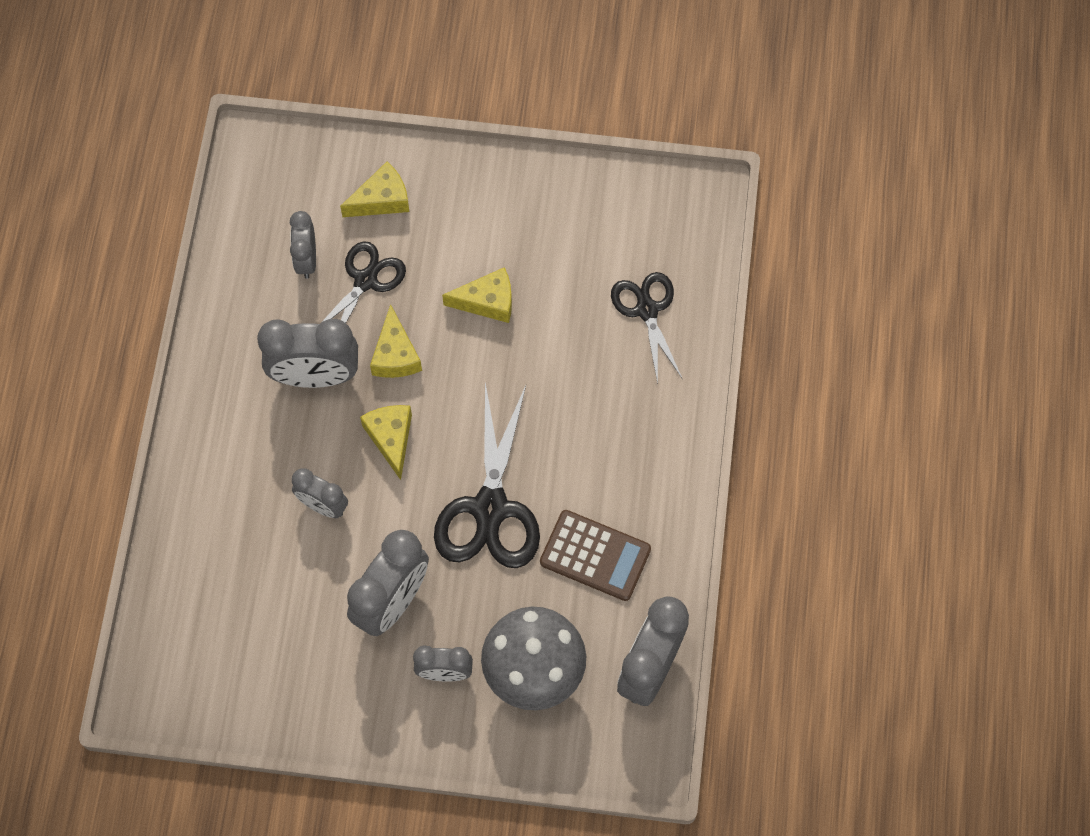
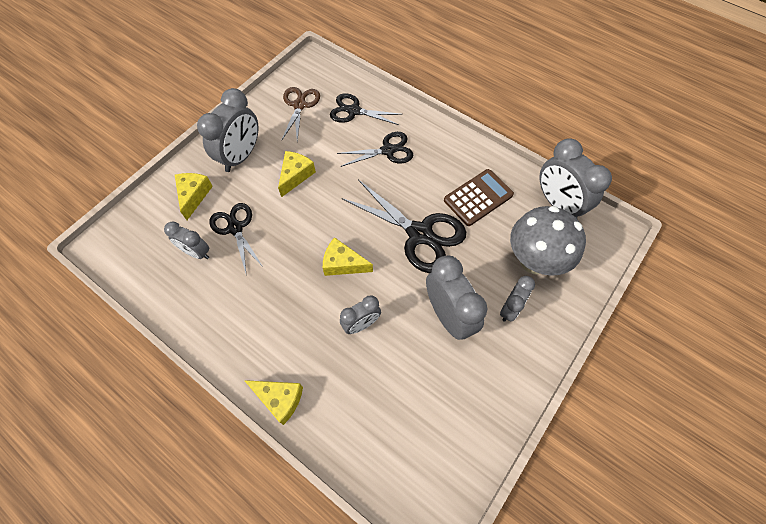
camera: 60 degrees left, 5 degrees down
grey clock [257,319,358,388] -> grey clock moved to [197,88,259,172]
yellow cheese [370,304,422,378] -> yellow cheese moved to [244,380,303,425]
none -> brown scissors [281,87,320,141]
none -> black scissors [337,132,413,167]

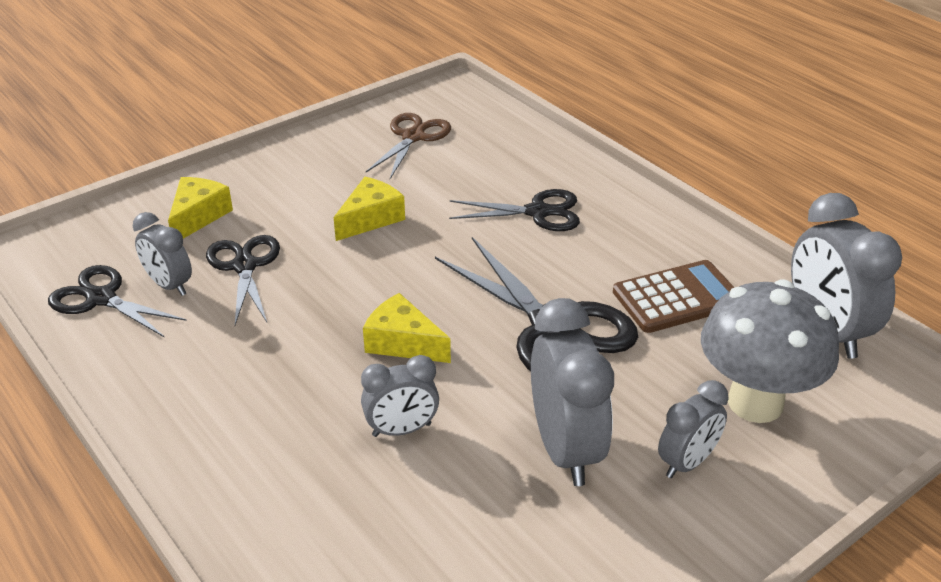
camera: 15 degrees right, 25 degrees down
grey clock [197,88,259,172] -> none
yellow cheese [244,380,303,425] -> none
black scissors [330,93,403,125] -> black scissors moved to [48,265,187,337]

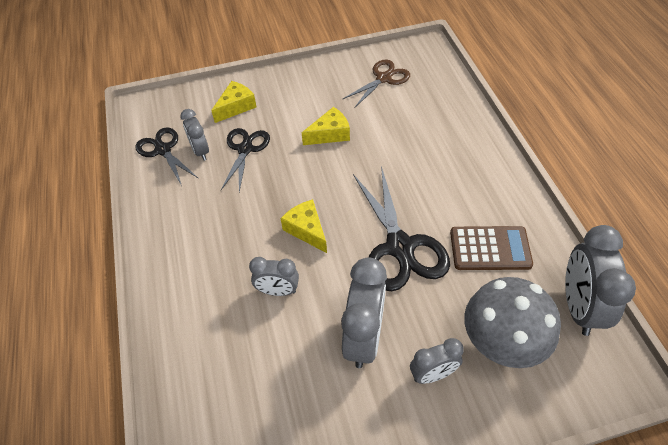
camera: 25 degrees right, 15 degrees up
black scissors [449,189,580,231] -> none

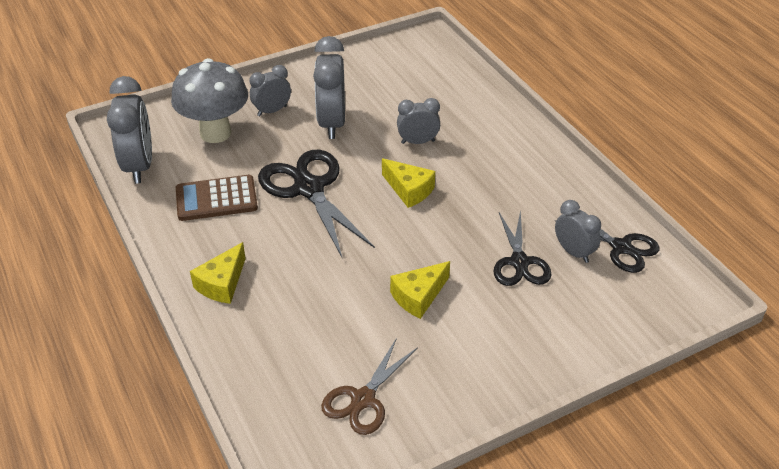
camera: 165 degrees right, 10 degrees down
yellow cheese [211,81,256,123] -> yellow cheese moved to [190,242,246,304]

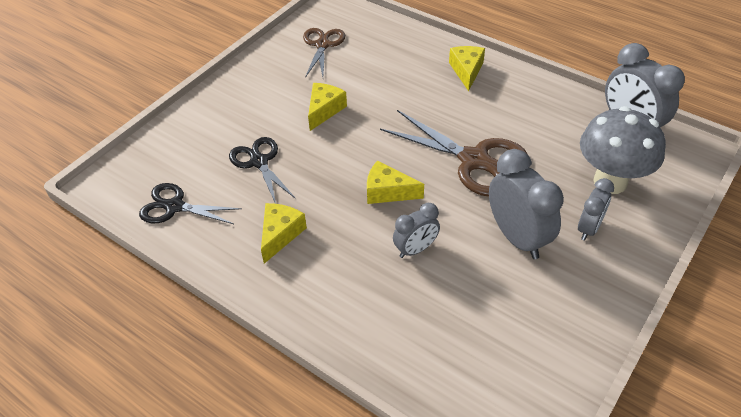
camera: 155 degrees right, 5 degrees up
brown calculator [176,175,258,221] -> none
black scissors [258,150,375,257] -> brown scissors [380,110,528,197]
grey clock [555,200,601,263] -> none
none -> yellow cheese [261,203,307,264]

